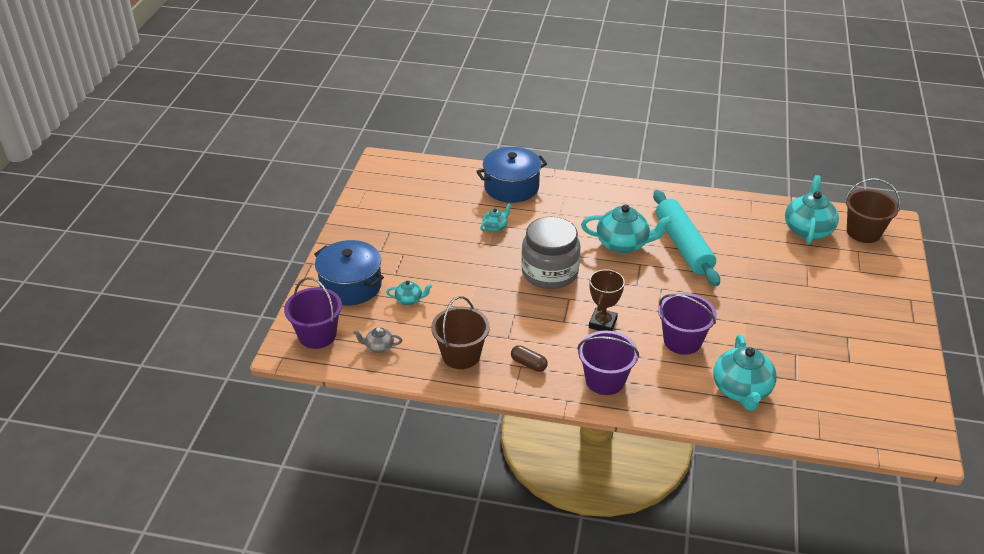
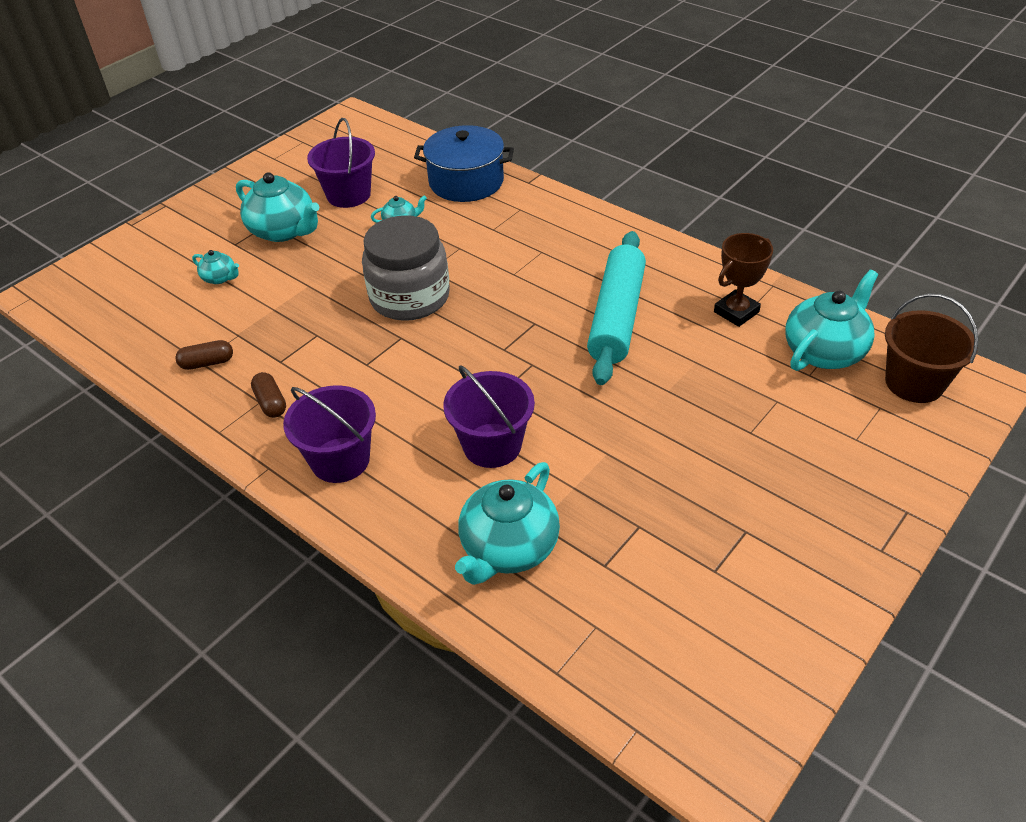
camera: 30 degrees right, 5 degrees up
purple bucket [284,277,342,349] -> purple bucket moved to [307,118,375,208]
blue pot [314,240,384,306] -> none
grey teapot [353,327,402,353] -> none
brown bucket [431,296,490,369] -> brown capsule [175,340,233,370]
turquoise teapot [581,205,672,253] -> turquoise teapot moved to [236,172,319,242]
brown trophy [589,269,625,331] -> brown trophy moved to [714,233,773,327]

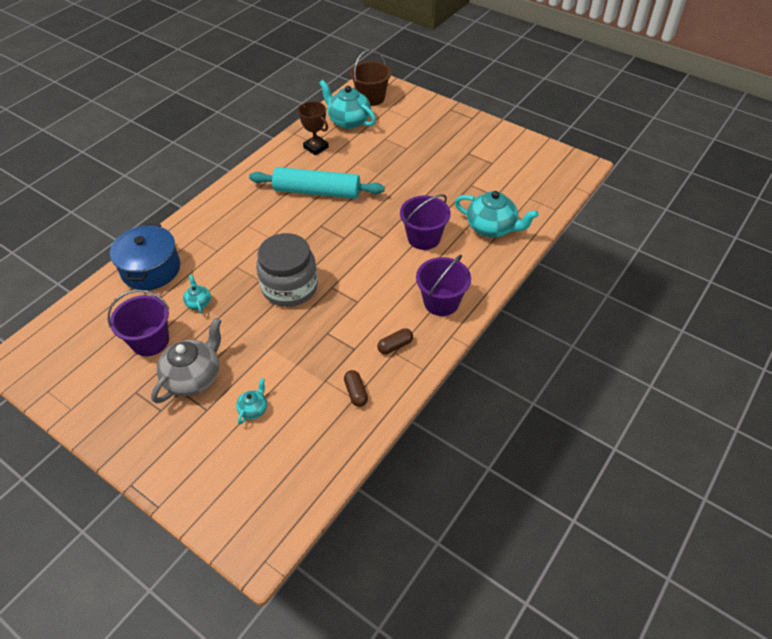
camera: 95 degrees left, 5 degrees up
turquoise teapot [236,172,319,242] -> grey teapot [151,318,221,404]

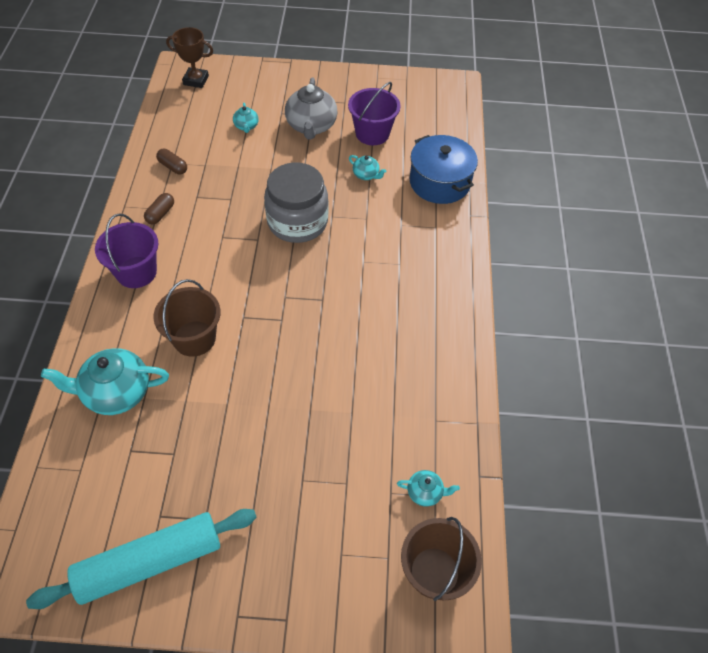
camera: 145 degrees right, 5 degrees up
turquoise rolling pin [249,167,385,199] -> turquoise rolling pin moved to [26,509,257,609]
brown trophy [298,101,329,155] -> brown trophy moved to [166,27,213,88]
turquoise teapot [319,80,376,129] -> turquoise teapot [397,470,460,507], size x0.49
purple bucket [400,194,451,250] -> brown bucket [153,279,221,357]

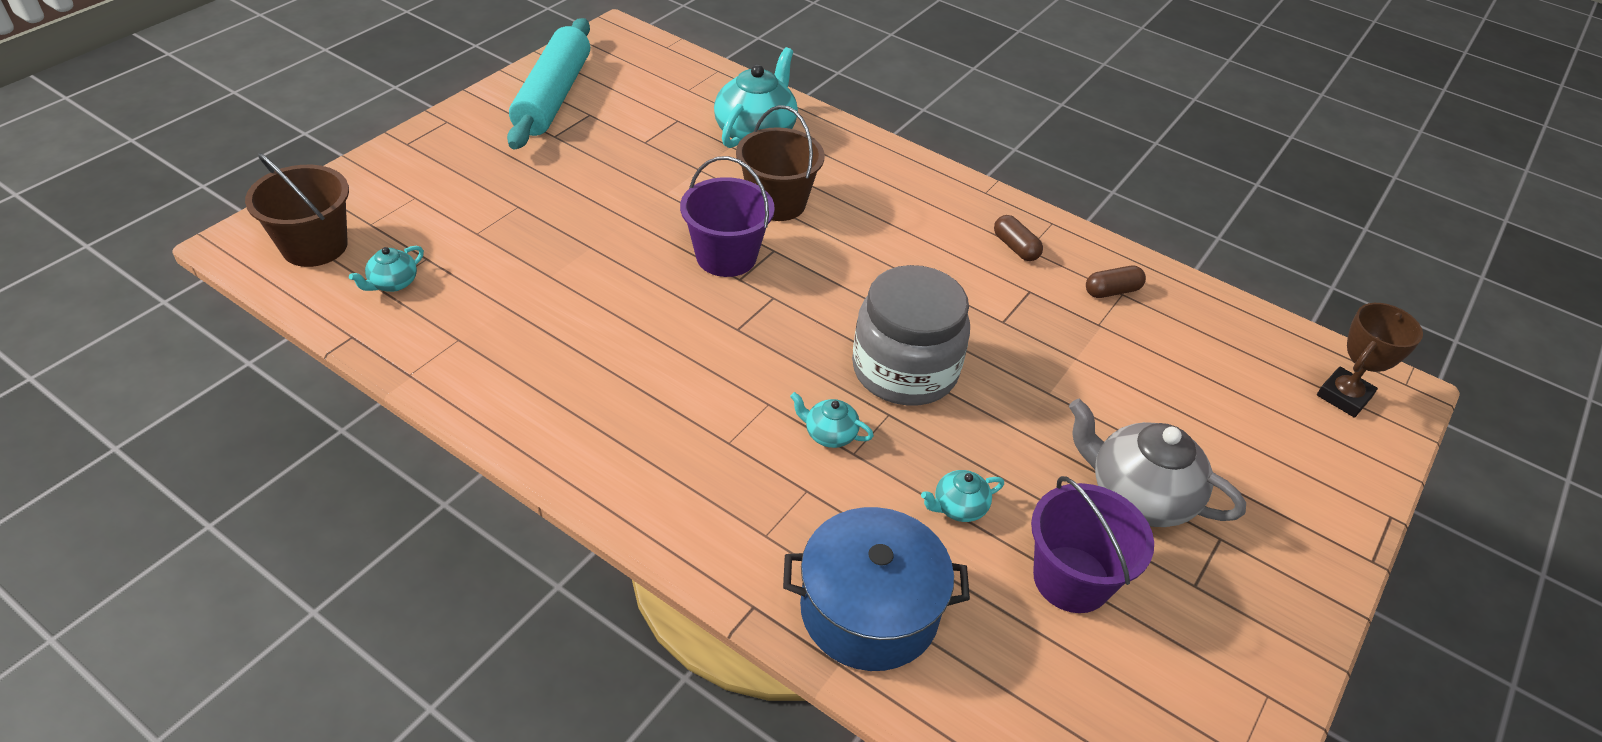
camera: 120 degrees right, 10 degrees down
purple bucket [95,213,158,288] -> purple bucket moved to [680,156,775,277]
turquoise teapot [233,103,259,133] -> turquoise teapot moved to [790,392,874,448]

